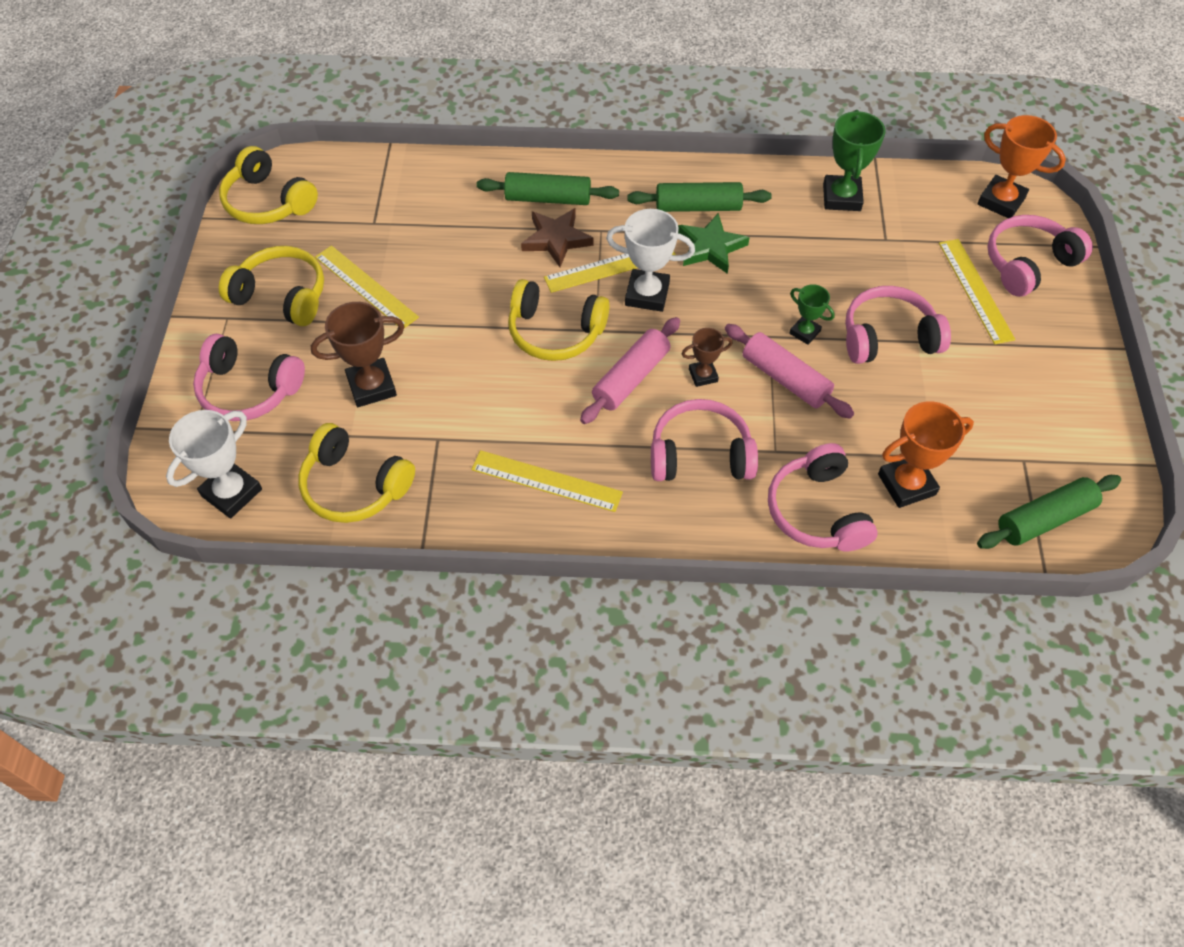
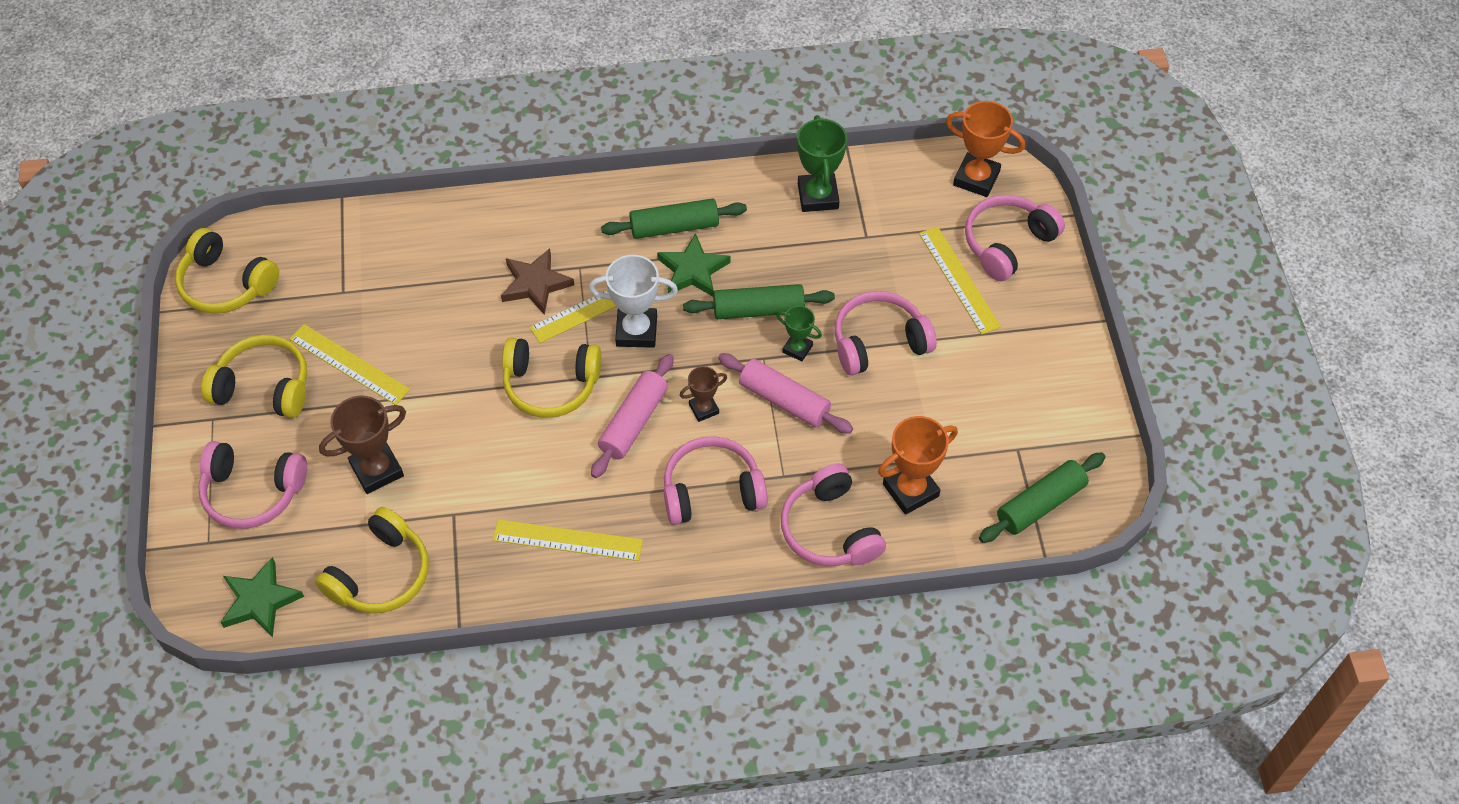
camera: 10 degrees left, 0 degrees up
white trophy [166,410,262,518] -> green star [220,557,304,637]
yellow headphones [299,423,415,523] -> yellow headphones turned 75 degrees counterclockwise [315,507,429,613]
green rolling pin [476,172,619,205] -> green rolling pin moved to [683,284,835,319]

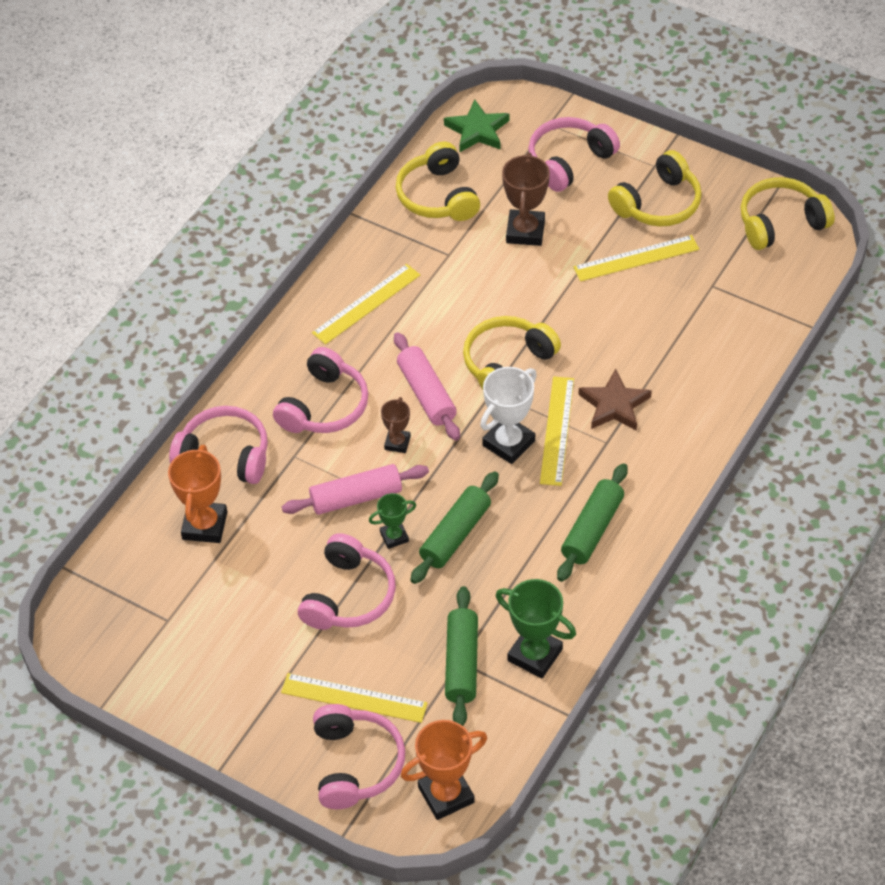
camera: 130 degrees right, 5 degrees down
green star [657,233,731,296] -> none
green rolling pin [979,452,1105,543] -> green rolling pin moved to [445,586,478,726]

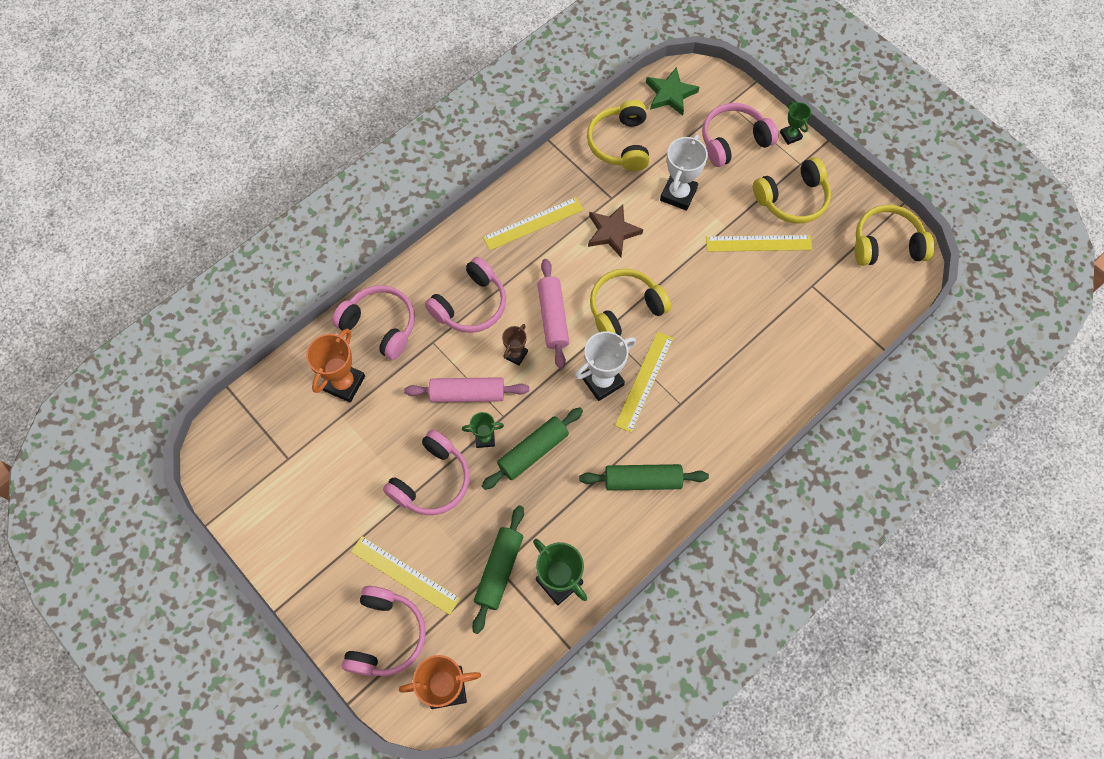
camera: 15 degrees right, 15 degrees up
brown trophy [502,153,550,246] -> white trophy [660,135,708,211]
green rolling pin [557,463,628,582] -> green rolling pin turned 45 degrees clockwise [579,464,709,490]
brown star [579,369,652,431] -> brown star moved to [588,204,643,257]
none -> green trophy [780,101,811,145]

